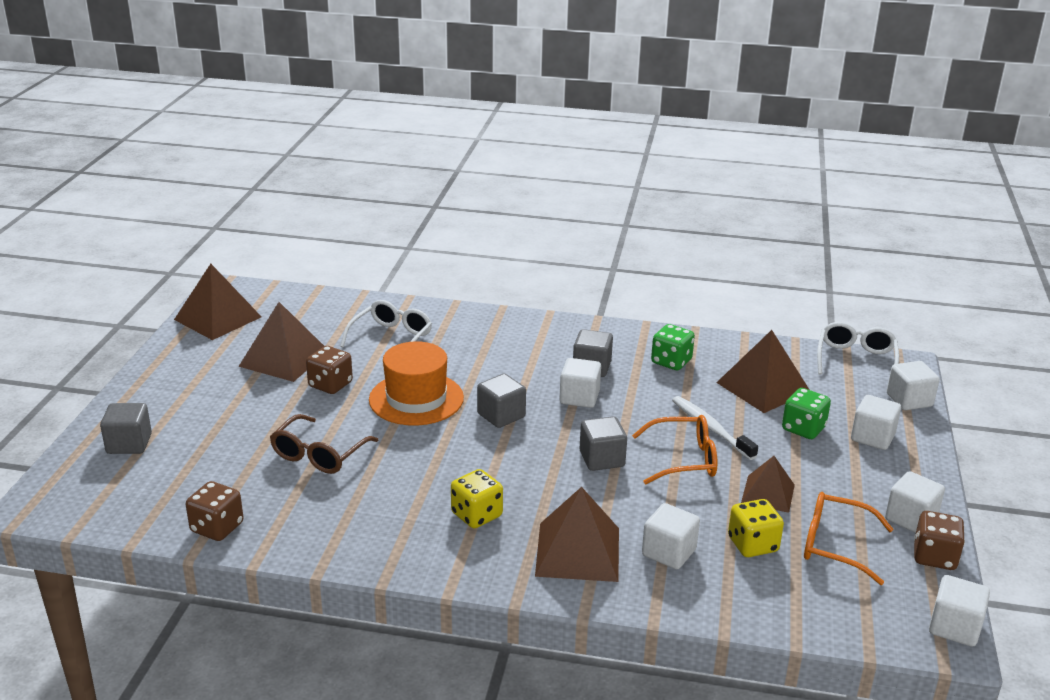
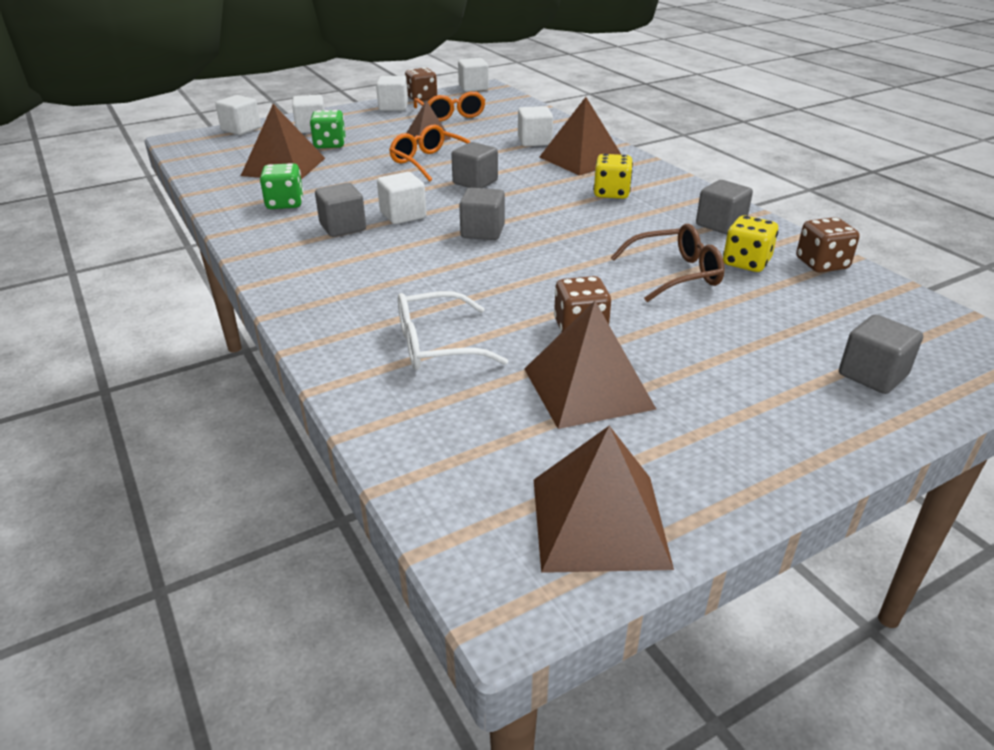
camera: 130 degrees left, 5 degrees up
orange hat [369,341,464,426] -> none
white toothbrush [672,396,758,460] -> none
yellow dice [728,499,784,557] -> yellow dice moved to [723,215,778,272]
white glasses [817,322,899,374] -> none
none -> grey cube [696,180,753,234]

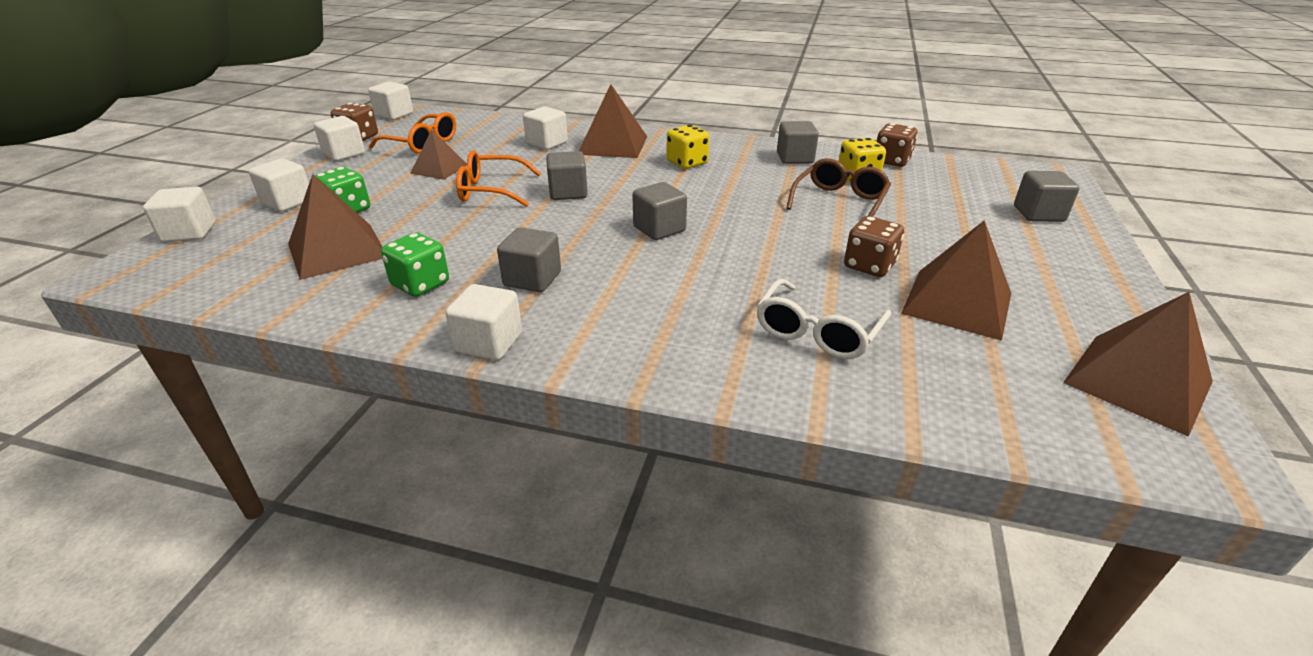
camera: 45 degrees left, 0 degrees up
white cube [377,172,426,224] -> white cube moved to [446,284,522,360]

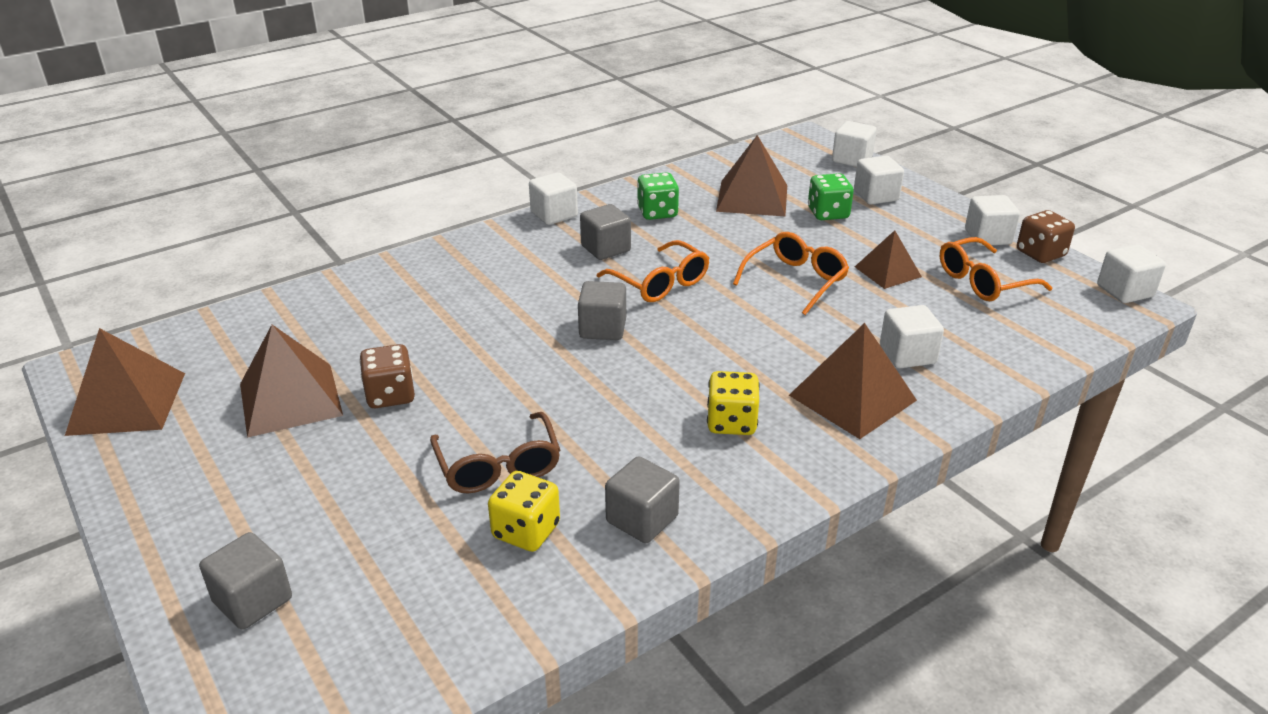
camera: 130 degrees right, 0 degrees up
grey cube [546,151,588,200] -> none
white glasses [757,279,891,359] -> none
brown dice [877,123,918,167] -> none
none -> orange glasses [597,240,709,302]

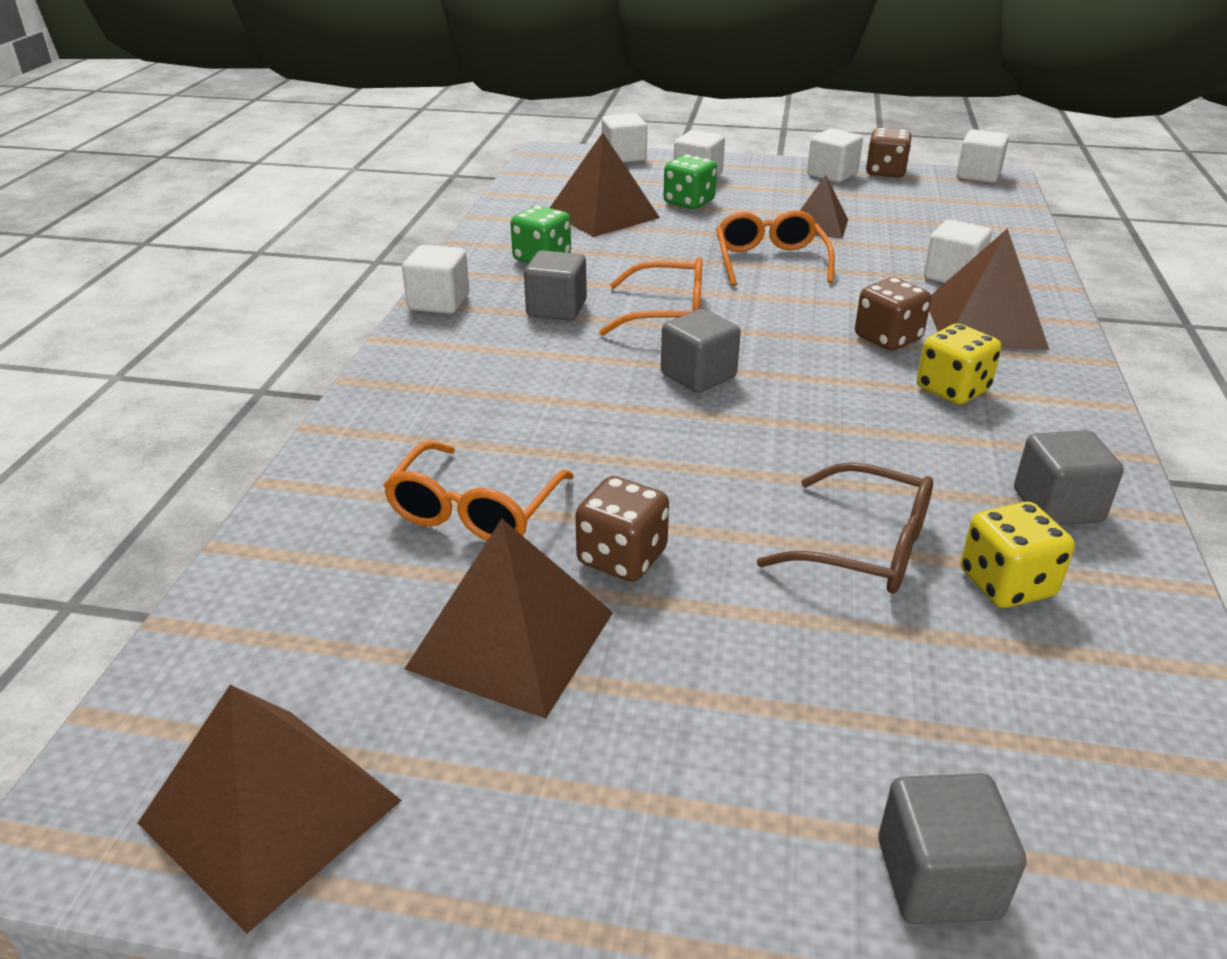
camera: 45 degrees left, 0 degrees up
orange glasses [940,237,1053,301] -> orange glasses moved to [383,441,574,541]
none -> brown dice [855,277,931,351]

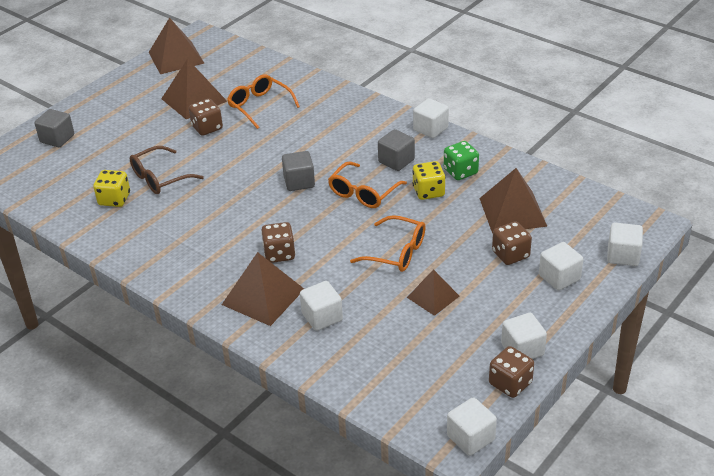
camera: 120 degrees right, 5 degrees up
green dice [663,155,717,209] -> brown dice [492,221,532,265]
yellow dice [917,324,1002,405] -> yellow dice moved to [412,161,446,200]
grey cube [1014,430,1124,525] -> none

